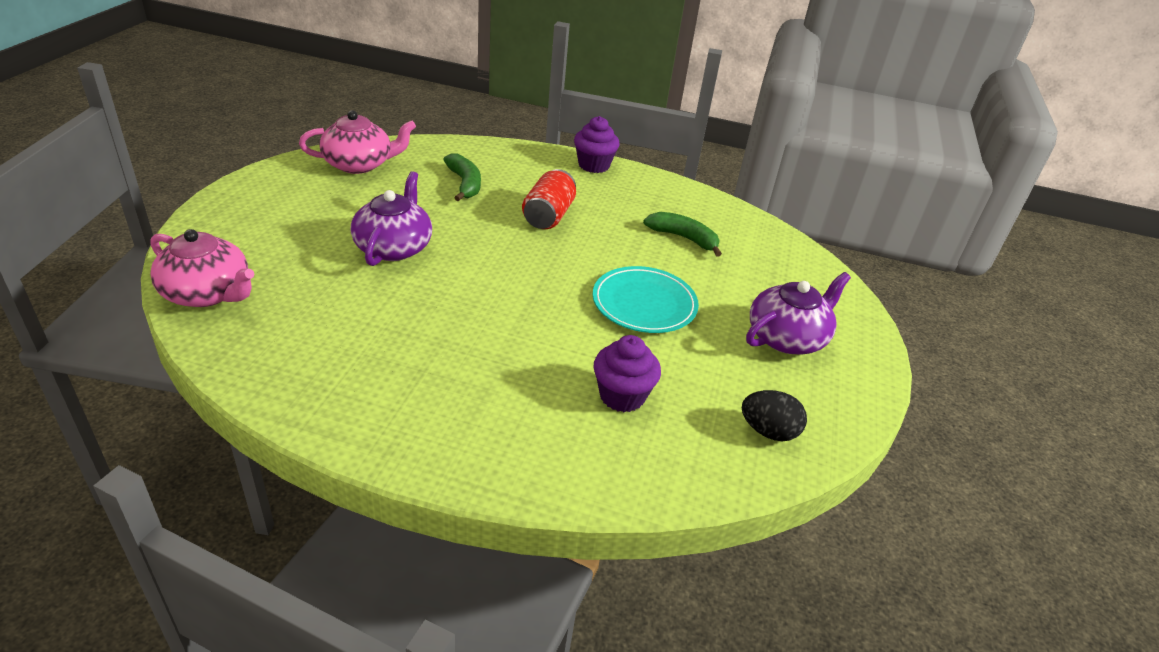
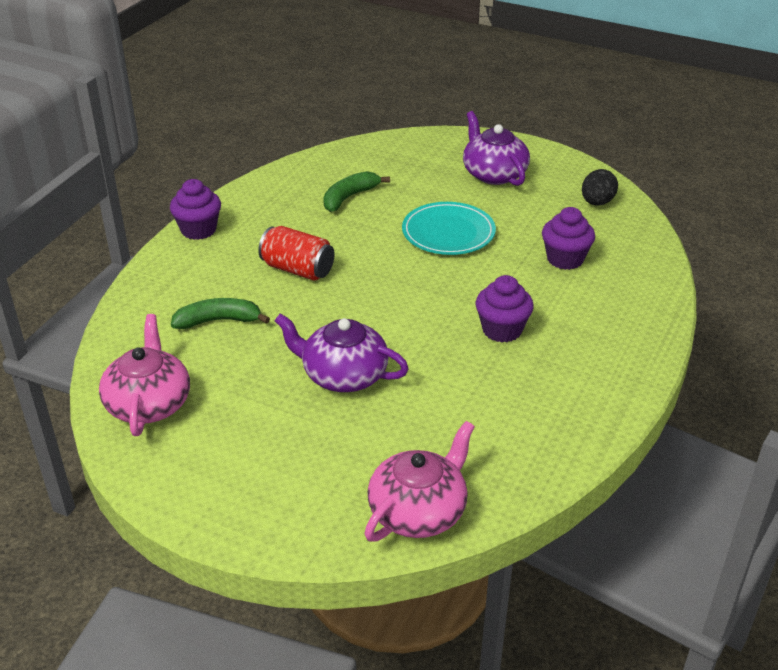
camera: 75 degrees left, 0 degrees up
none -> purple cupcake [476,275,534,342]

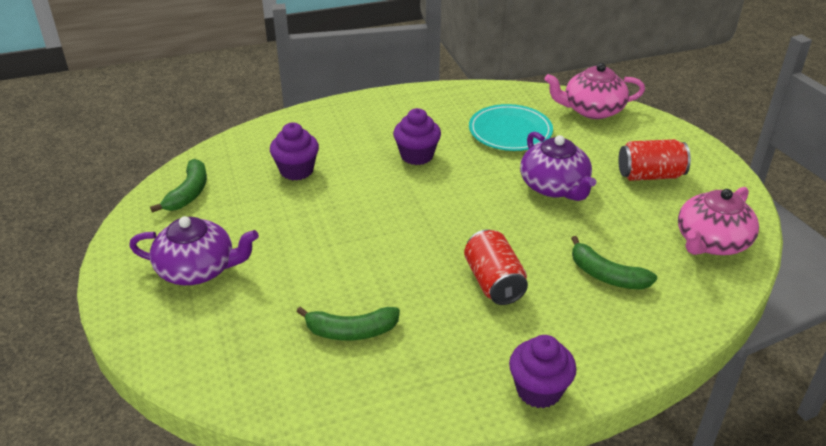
camera: 135 degrees left, 0 degrees up
turquoise plate [402,202,496,255] -> turquoise plate moved to [469,104,553,151]
purple teapot [463,111,530,186] -> purple teapot turned 105 degrees counterclockwise [129,216,259,285]
black egg [582,169,618,206] -> green banana [150,159,207,213]
none -> red can [618,139,691,181]

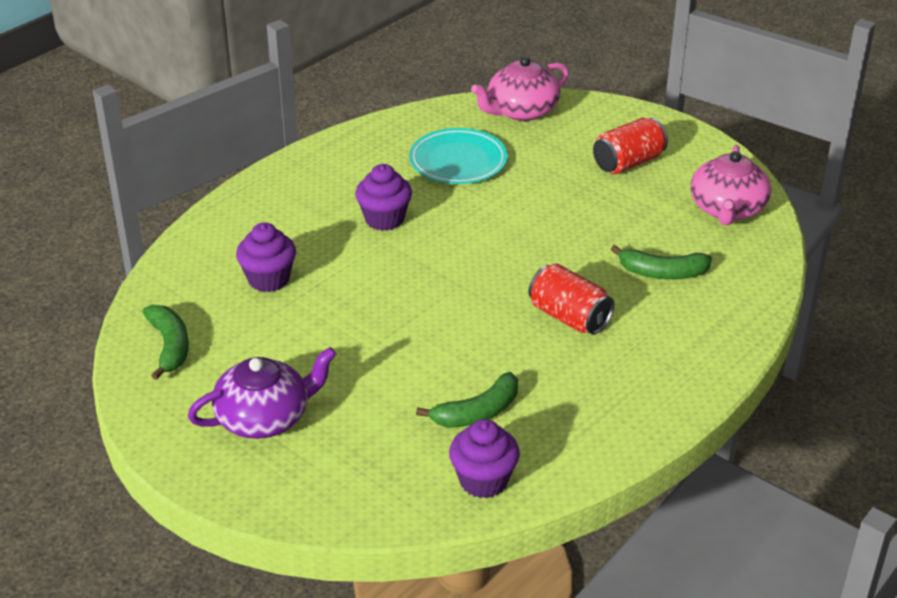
camera: 30 degrees left, 0 degrees up
purple cupcake [509,335,577,408] -> purple cupcake moved to [449,419,520,498]
purple teapot [520,132,596,201] -> none

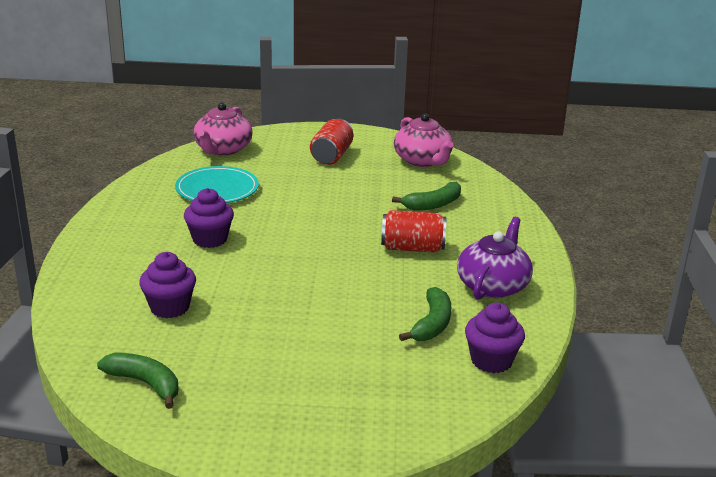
camera: 40 degrees left, 10 degrees down
purple teapot [188,347,337,439] -> purple teapot moved to [457,217,533,300]

